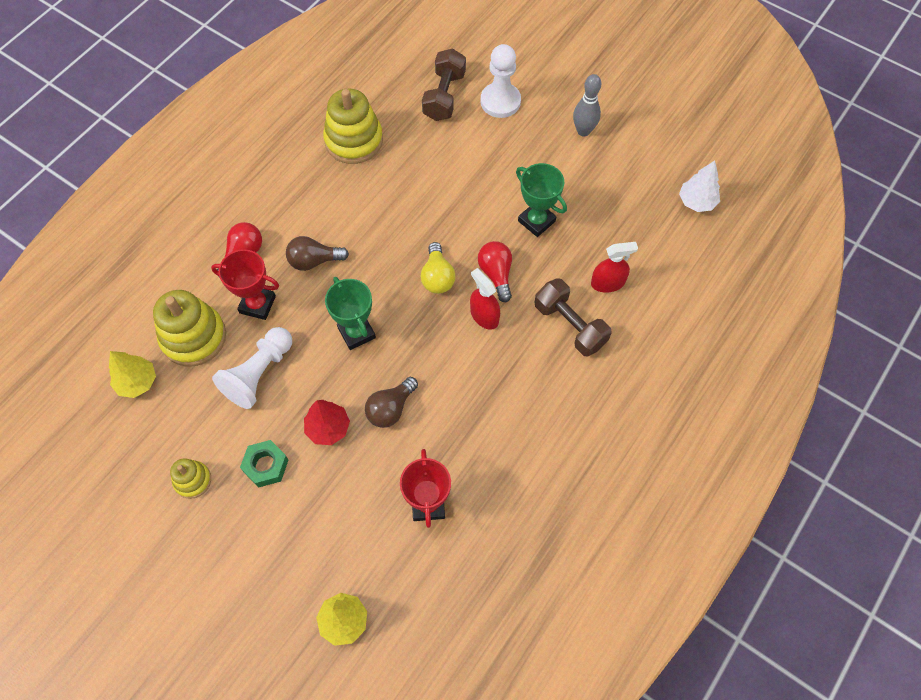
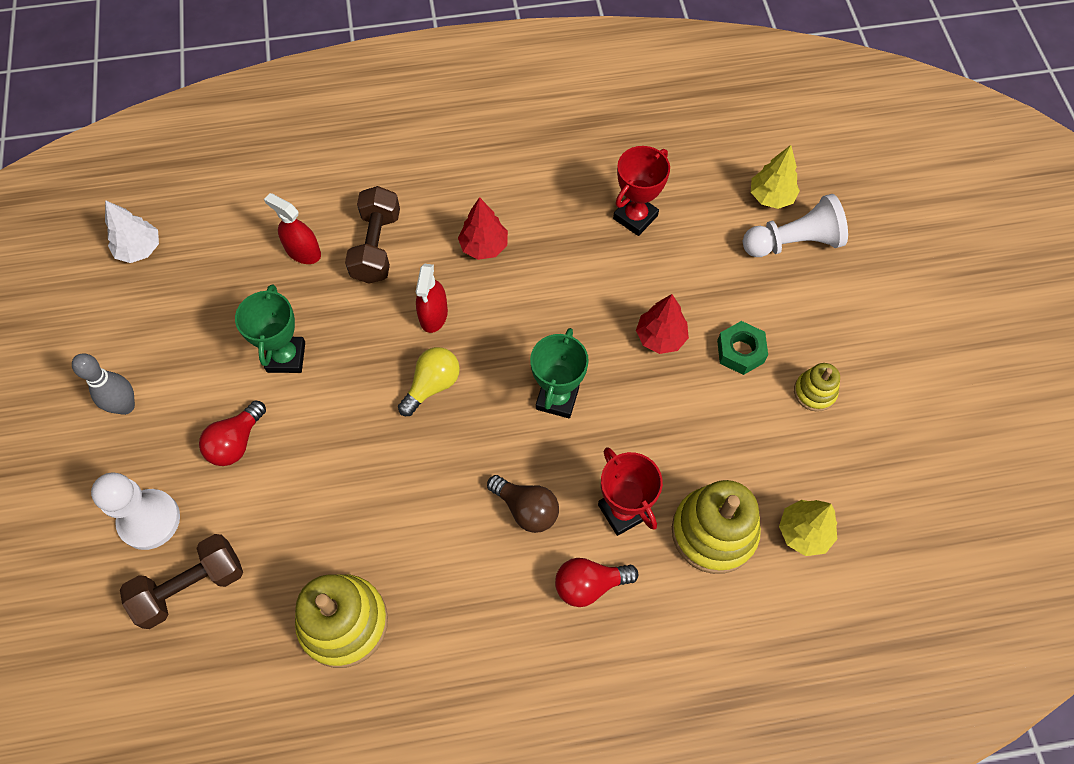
camera: 135 degrees left, 0 degrees up
white pawn [212,327,292,409] -> white pawn moved to [743,194,848,257]
brown light bulb [365,377,418,428] -> none
red light bulb [478,241,512,302] -> red light bulb moved to [199,400,266,466]
none -> red tree [458,197,508,260]

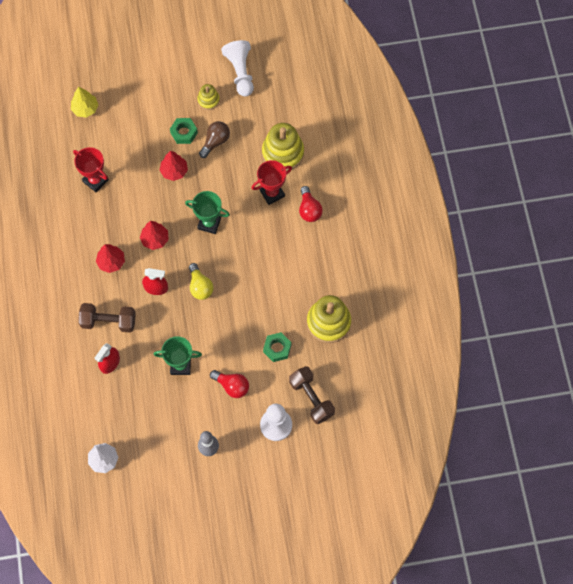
camera: 90 degrees left, 5 degrees up
yellow light bulb [398,347,460,416] -> yellow light bulb turned 150 degrees counterclockwise [189,263,213,300]
brown light bulb [487,475,559,533] -> brown light bulb moved to [199,121,230,158]
white pawn [743,194,848,257] -> white pawn moved to [221,40,254,96]
yellow tree [779,500,837,556] -> none
none -> red tree [140,221,169,250]
none -> green nut [263,332,291,362]

